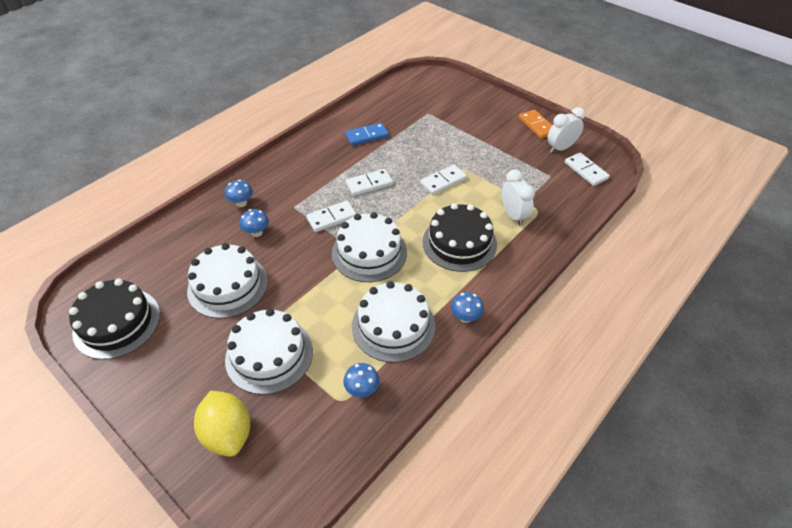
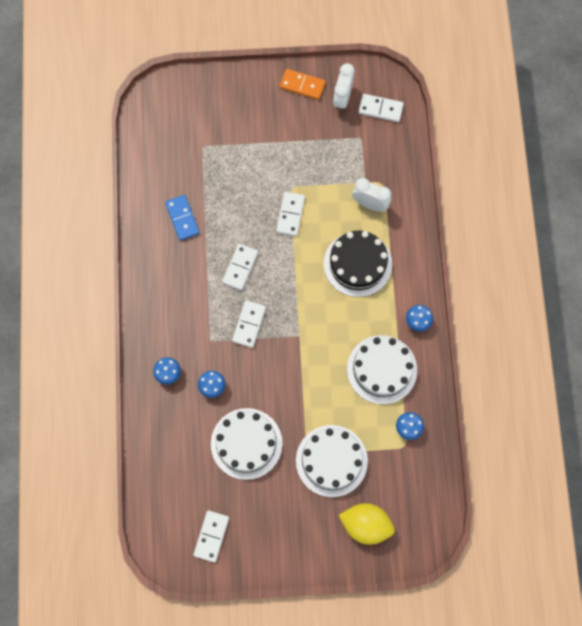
camera: 45 degrees left, 25 degrees up
black cake [69,278,160,360] -> white domino [193,510,229,563]
white cake [332,212,407,282] -> none
blue domino [345,123,389,146] -> blue domino turned 45 degrees counterclockwise [165,195,200,241]

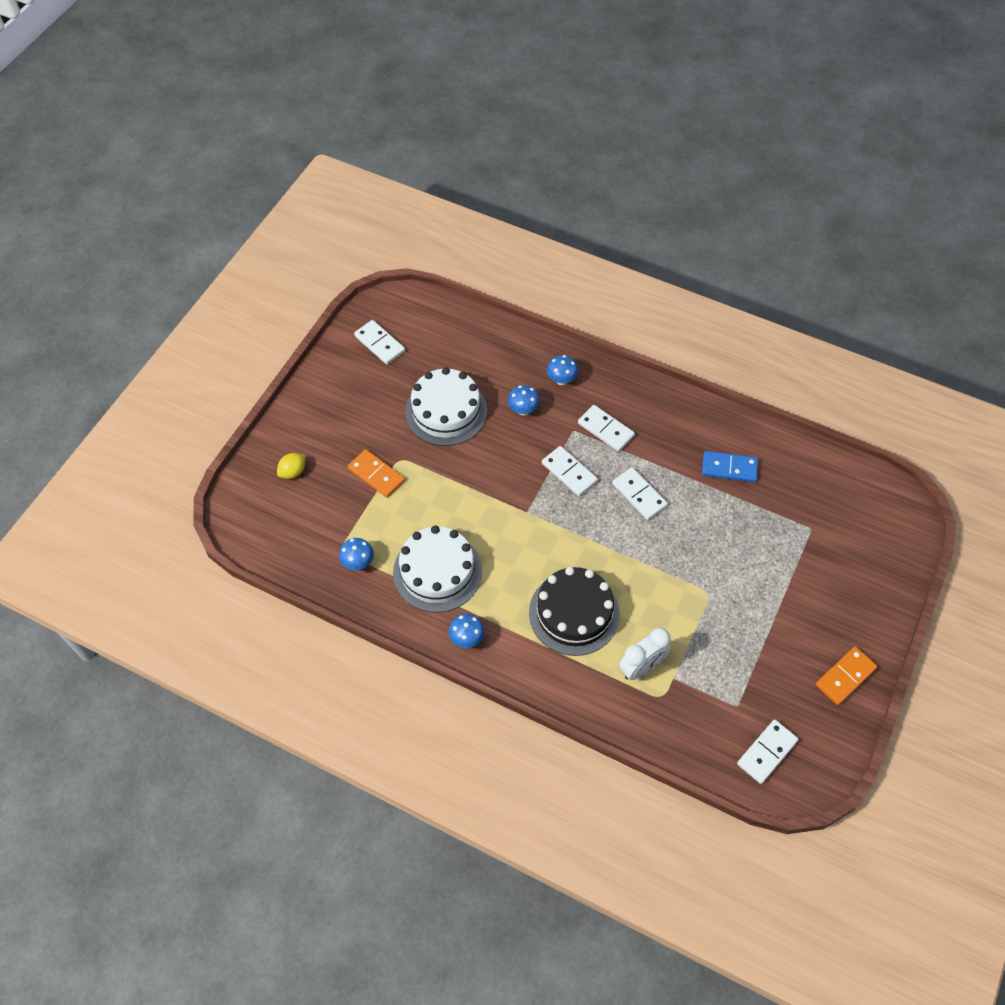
camera: 120 degrees right, 15 degrees down
white domino [276,192,305,236] -> white domino moved to [578,405,635,452]
white cake [296,425,368,497] -> orange domino [348,449,405,498]
white clock [333,63,355,111] -> none
yellow lemon [339,503,395,545] -> yellow lemon [277,453,306,479], size x0.53

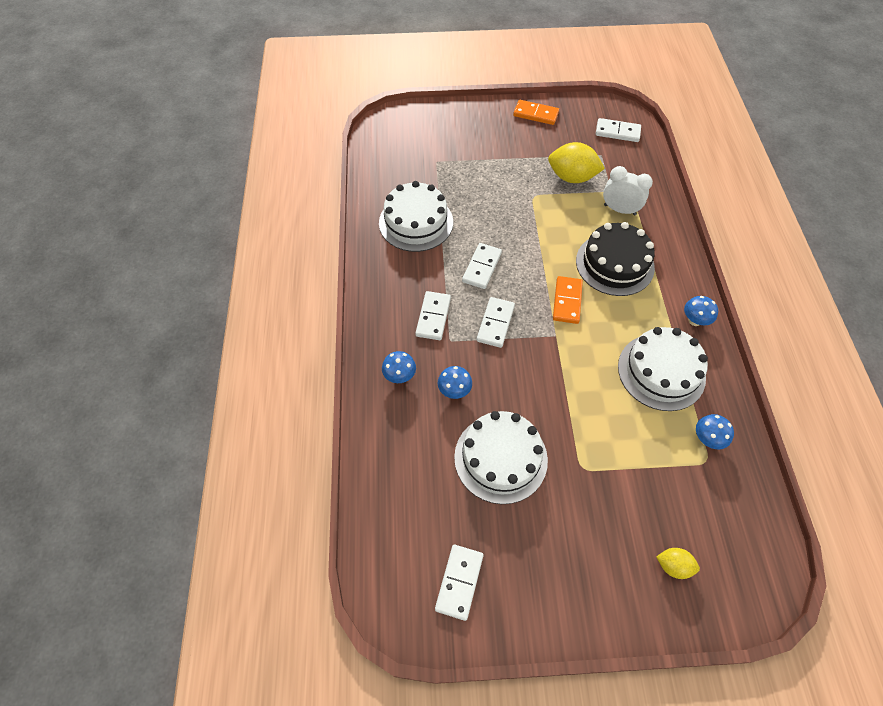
camera: 120 degrees left, 0 degrees up
orange domino [348,449,405,498] -> orange domino moved to [553,276,583,324]
blue domino [702,451,758,482] -> white cake [379,181,453,252]
none -> yellow lemon [548,142,605,183]

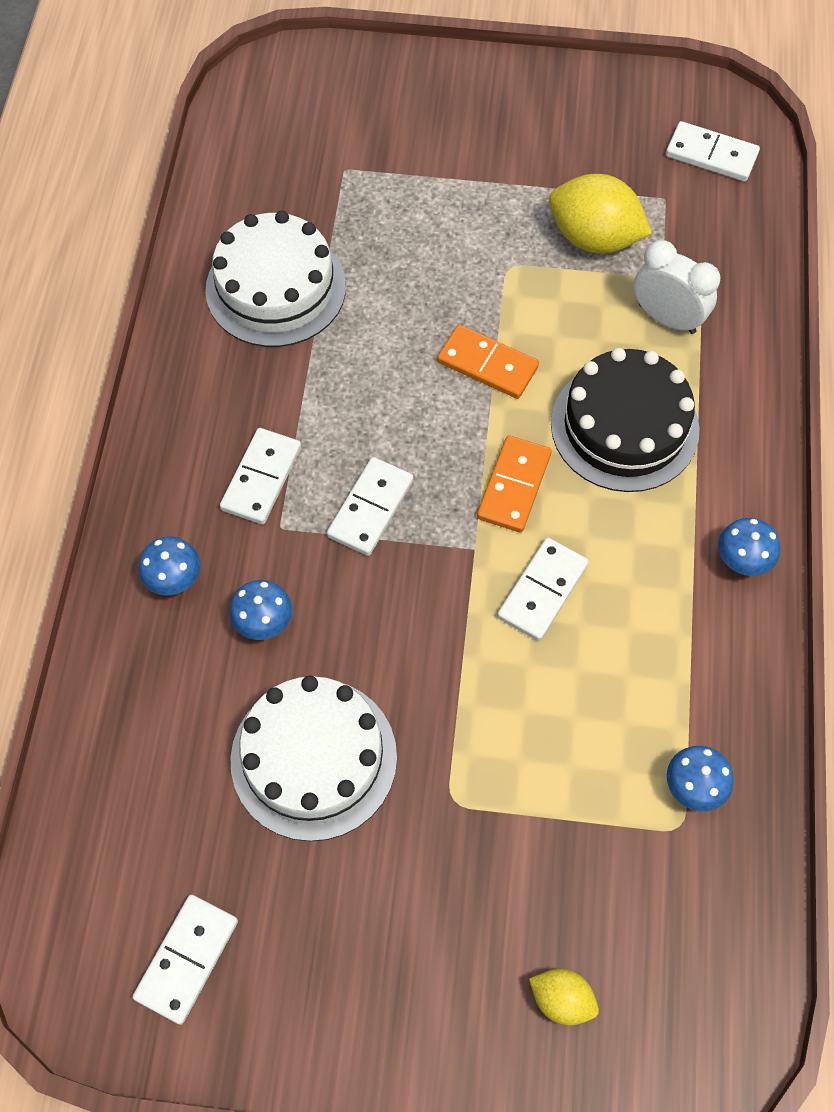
camera: 10 degrees right, 5 degrees up
white domino [462,243,502,289] -> white domino moved to [497,537,589,641]
orange domino [513,100,559,125] -> orange domino moved to [437,325,539,399]
white cake [618,327,708,411] -> none

